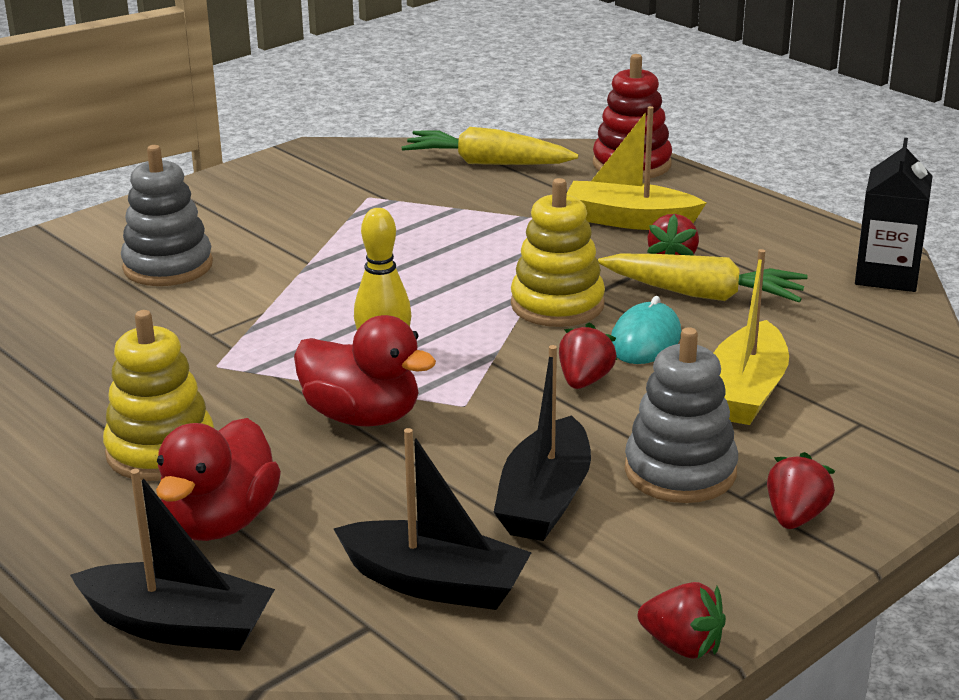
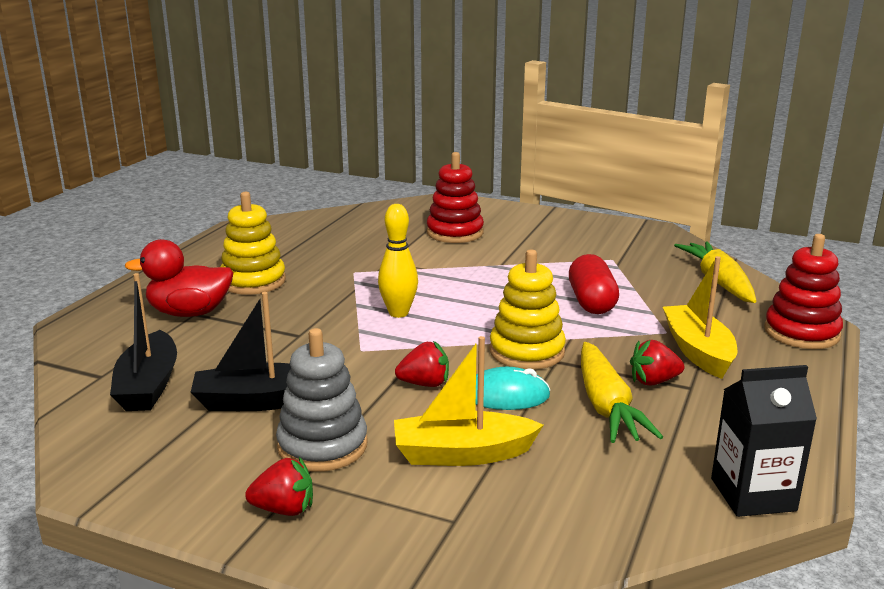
camera: 65 degrees right, 5 degrees down
black boat [70,469,275,651] -> none
grey stacking toy [121,145,213,286] -> red stacking toy [427,152,484,243]
red duck [294,315,436,427] -> none
red strawberry [638,582,726,659] -> none
none -> red capsule [569,254,619,314]

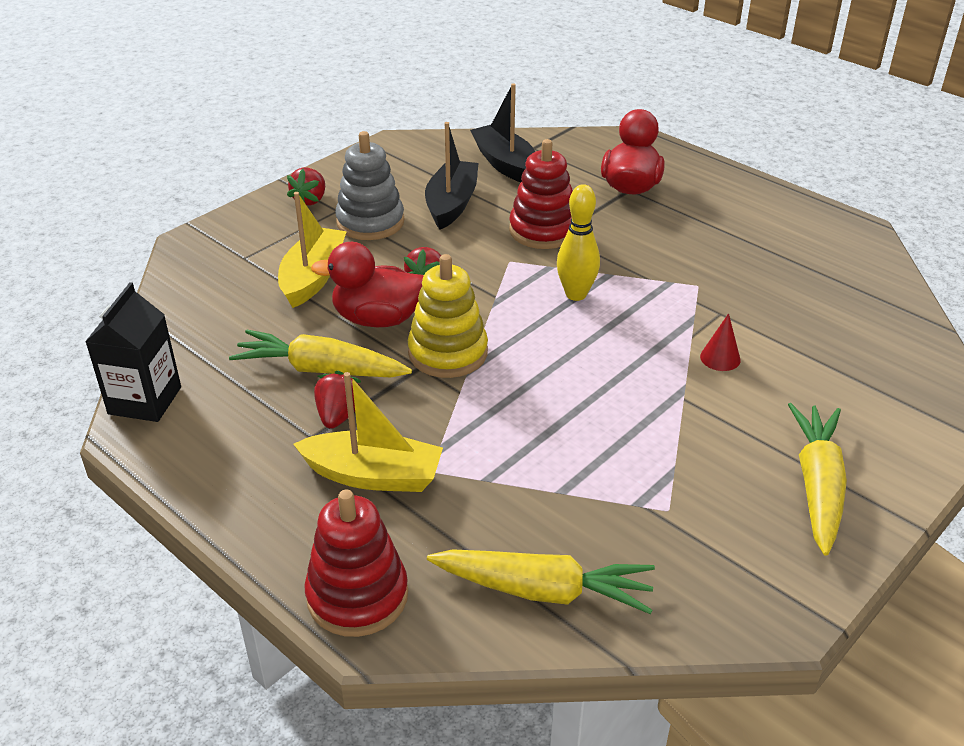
camera: 110 degrees right, 15 degrees up
black boat [110,273,177,411] -> black boat turned 45 degrees clockwise [470,83,535,183]
yellow stacking toy [220,192,286,295] -> none
red stacking toy [427,152,484,243] -> red stacking toy moved to [509,139,573,249]
turquoise mouse [476,367,550,410] -> red duck [311,242,424,327]
red capsule [569,254,619,314] -> none
none -> red cone [700,313,741,371]
none -> yellow carrot [788,403,847,556]

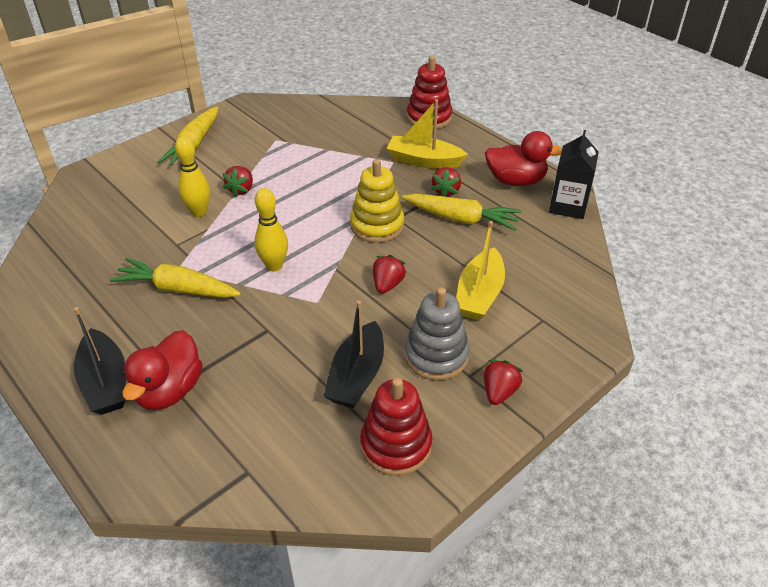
camera: 175 degrees left, 5 degrees up
red duck [311,242,424,327] -> red duck moved to [485,131,562,186]
yellow carrot [427,549,655,614] -> yellow carrot moved to [110,258,240,298]
black boat [470,83,535,183] -> black boat moved to [74,307,126,415]
red stacking toy [509,139,573,249] -> red stacking toy moved to [360,378,432,476]
red cone [700,313,741,371] -> yellow bowling pin [175,136,210,217]
none -> red strawberry [223,166,253,197]

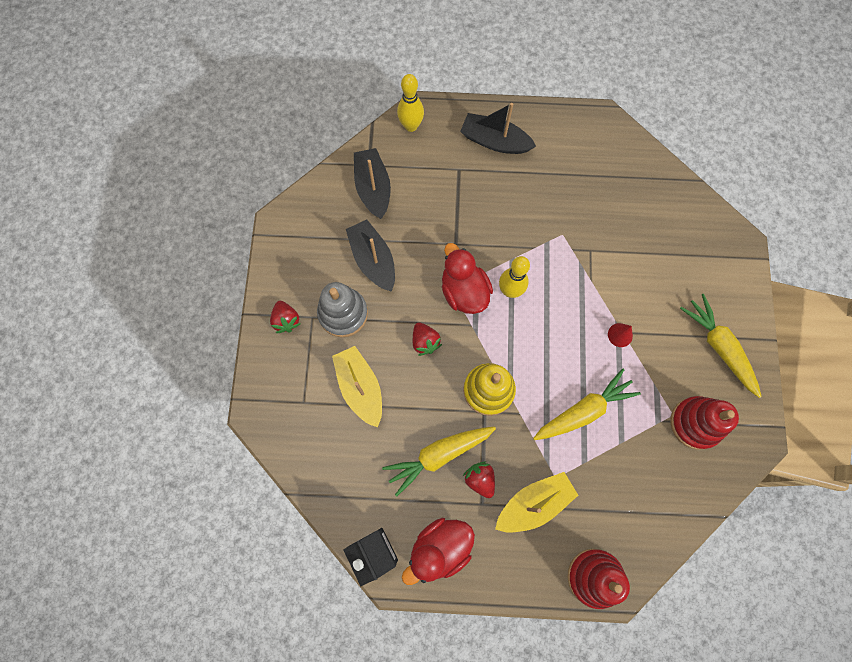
camera: 135 degrees right, 30 degrees up
yellow carrot [110,258,240,298] -> yellow carrot moved to [533,368,641,440]
red duck [122,330,203,410] -> red duck moved to [442,243,493,314]
yellow bowling pin [175,136,210,217] -> yellow bowling pin moved to [397,74,424,132]
red strawberry [223,166,253,197] -> red cone [608,323,633,347]
red stacking toy [360,378,432,476] -> red stacking toy moved to [670,396,739,450]
none -> black boat [354,148,391,219]

